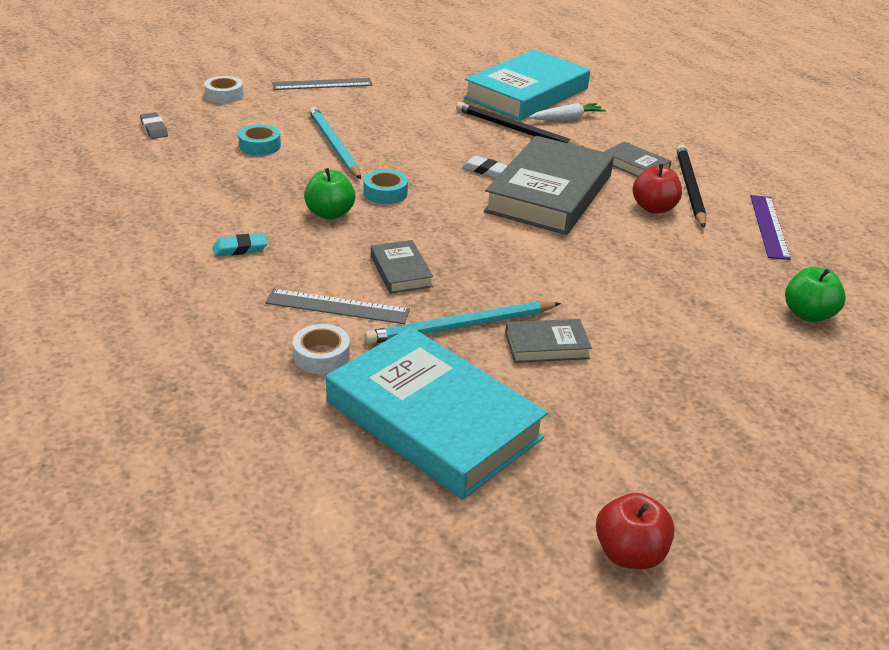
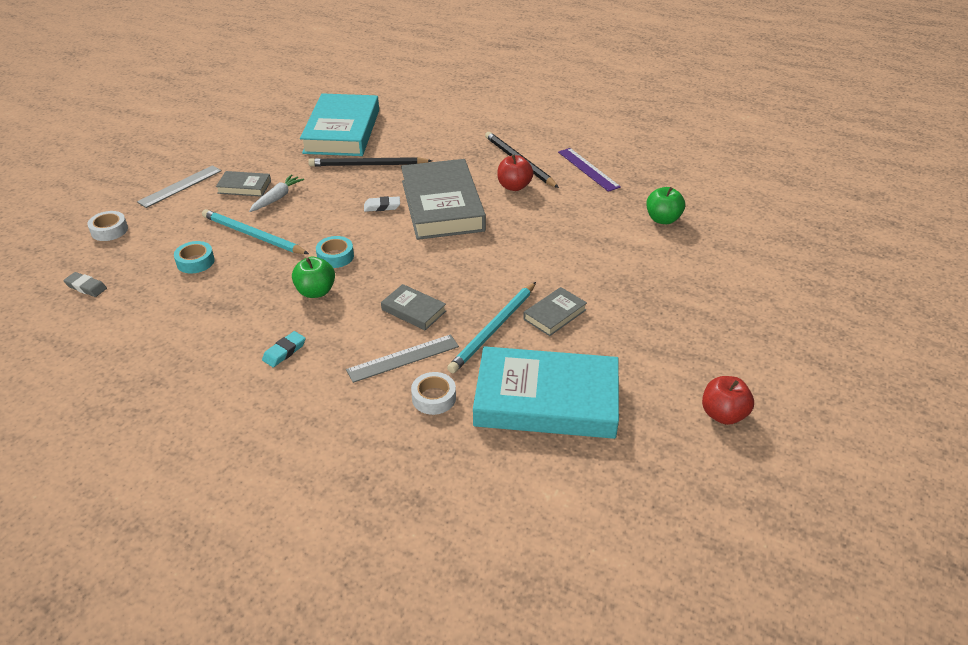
camera: 35 degrees left, 5 degrees up
white carrot [529,103,606,120] -> white carrot moved to [249,174,304,212]
grey book [604,141,671,177] -> grey book moved to [216,171,271,197]

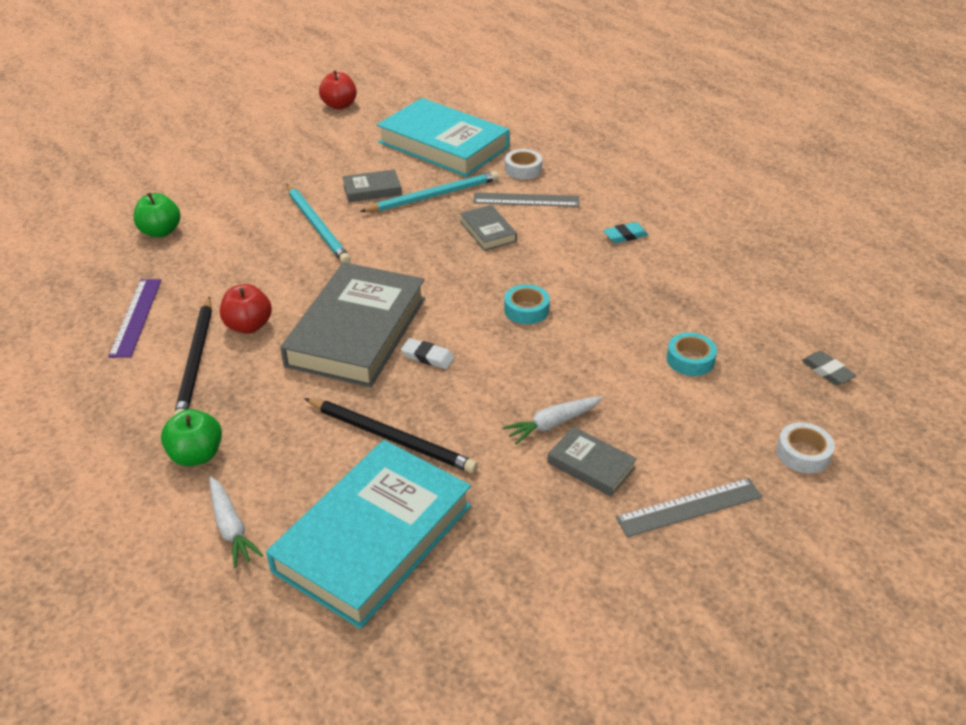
camera: 150 degrees left, 0 degrees up
turquoise pencil [202,209,309,254] -> turquoise pencil moved to [287,184,351,263]
green apple [292,257,335,298] -> green apple moved to [161,409,222,466]
none -> white carrot [209,476,263,568]

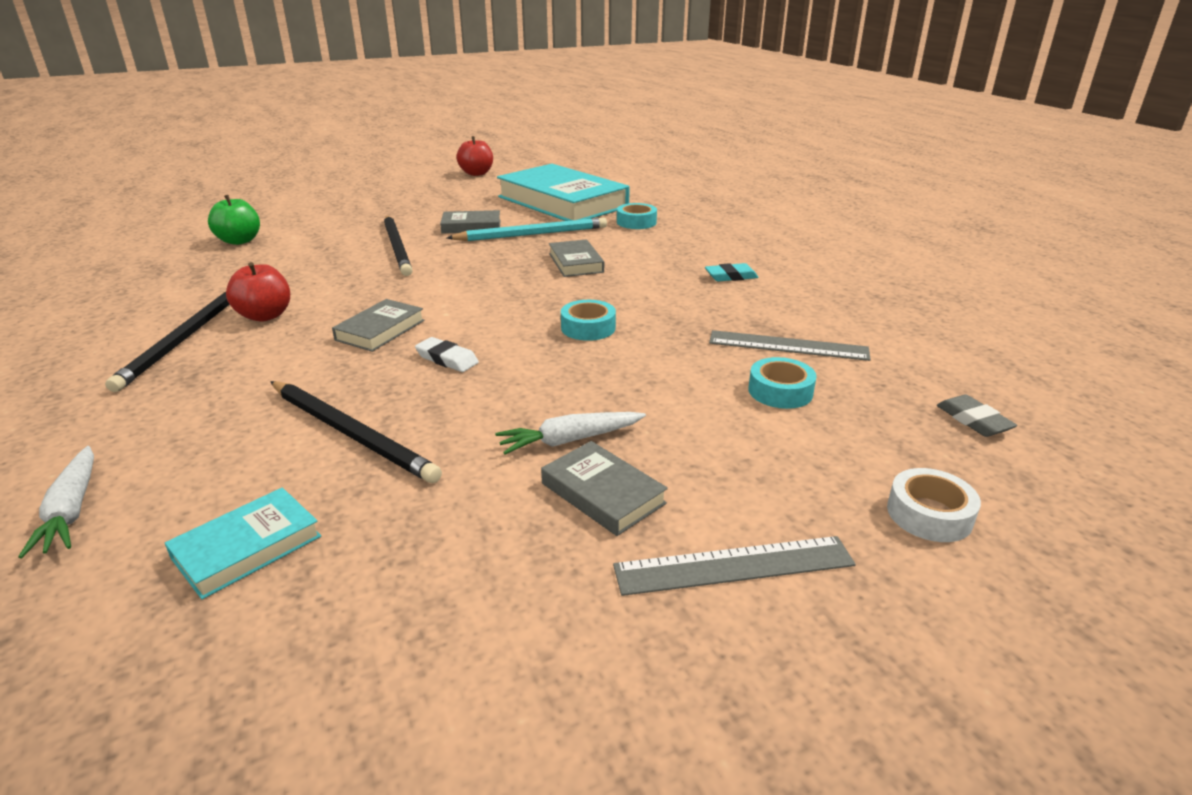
camera: 10 degrees right, 10 degrees down
purple ruler [108,279,161,358] -> none
green apple [161,409,222,466] -> none
turquoise book [266,440,471,629] -> turquoise book [165,488,321,599], size x0.45
grey book [280,262,425,387] -> grey book [332,299,425,352], size x0.45
turquoise pencil [287,184,351,263] -> black pencil [384,215,413,276]
grey ruler [473,192,579,207] -> grey ruler moved to [709,330,871,361]
white tape [505,149,542,179] -> turquoise tape [617,203,657,229]

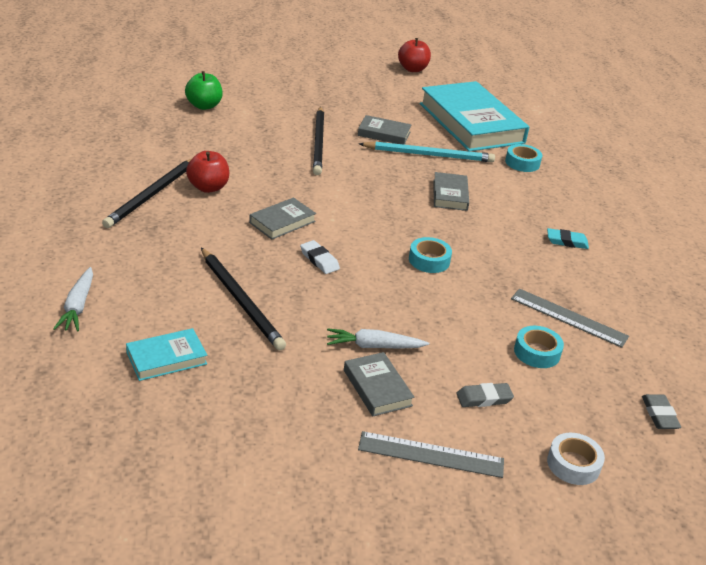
camera: 15 degrees right, 5 degrees up
none -> grey eraser [456,383,514,407]

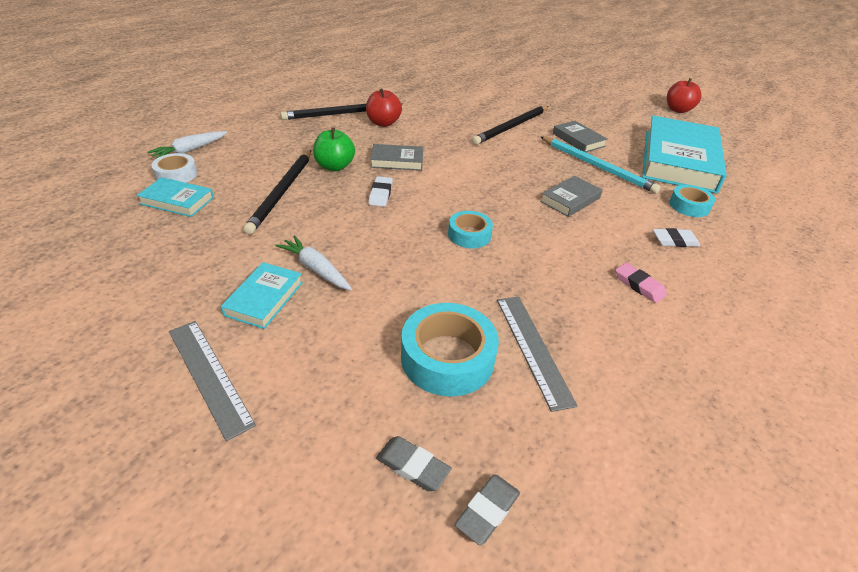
camera: 45 degrees right, 5 degrees up
green apple [185,71,223,110] -> green apple moved to [313,128,355,171]
grey book [344,352,415,416] -> turquoise book [221,262,303,329]
grey eraser [456,383,514,407] -> grey eraser moved to [376,436,451,491]
turquoise tape [514,326,564,368] -> turquoise tape [401,303,499,397], size x1.67
turquoise eraser [547,228,589,249] -> pink eraser [616,263,667,303]
white tape [547,433,605,485] -> white tape moved to [151,153,197,183]
none -> white eraser [653,228,700,247]

